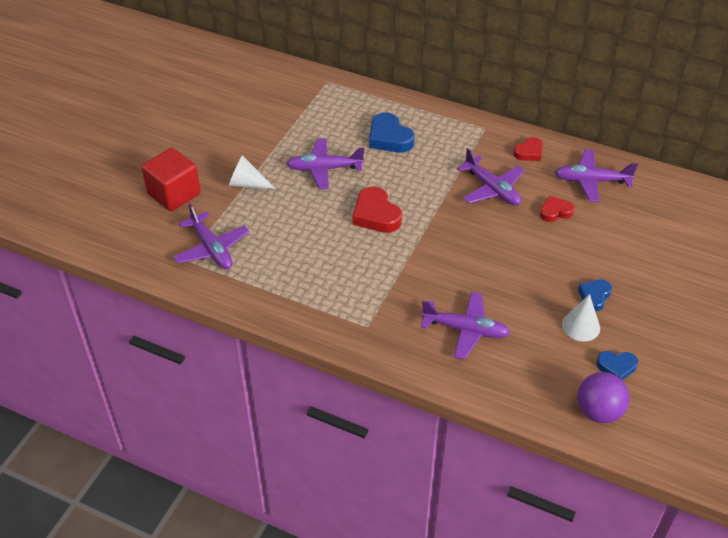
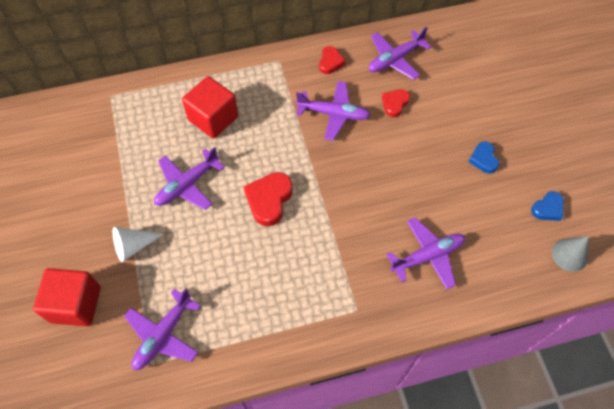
camera: 40 degrees left, 15 degrees up
purple plane [173,204,249,269] -> purple plane turned 105 degrees clockwise [124,288,201,370]
red heart [352,187,402,233] -> red heart turned 90 degrees clockwise [244,172,293,226]
blue heart [369,112,414,153] -> red cube [182,76,238,139]
white cone [562,294,600,341] -> none
purple ball [577,372,630,423] -> grey cone [552,236,589,272]

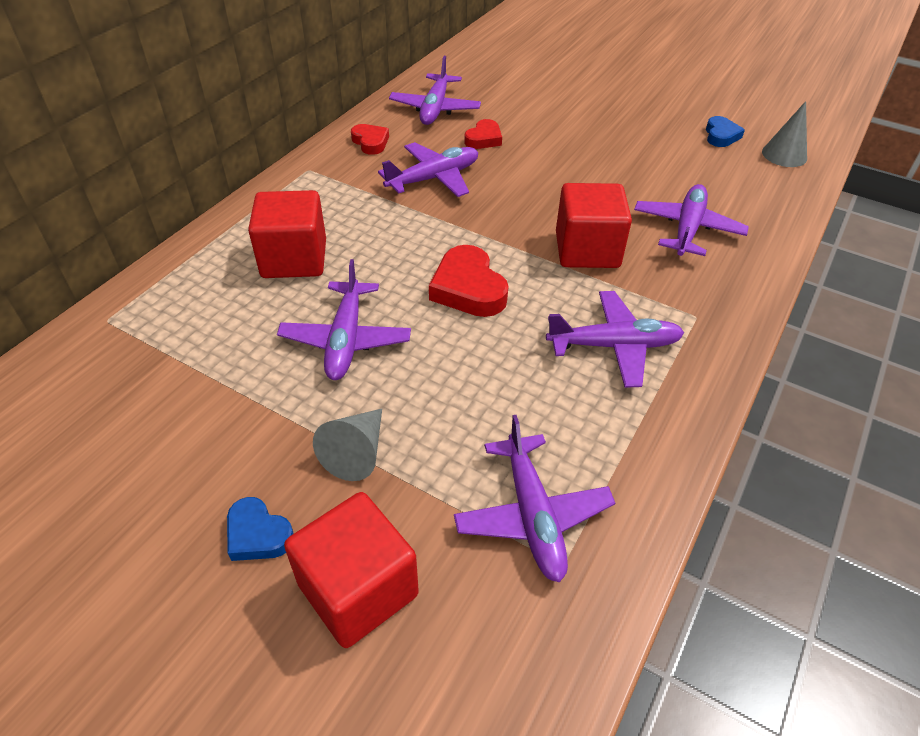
camera: 45 degrees left, 15 degrees down
white cone [113,227,163,262] -> grey cone [313,409,382,481]
red heart [382,89,410,117] -> red heart turned 135 degrees counterclockwise [464,119,502,149]
blue heart [469,142,499,174] -> blue heart moved to [227,497,294,561]
none -> purple plane [546,291,684,388]
none -> red cube [556,183,632,268]

